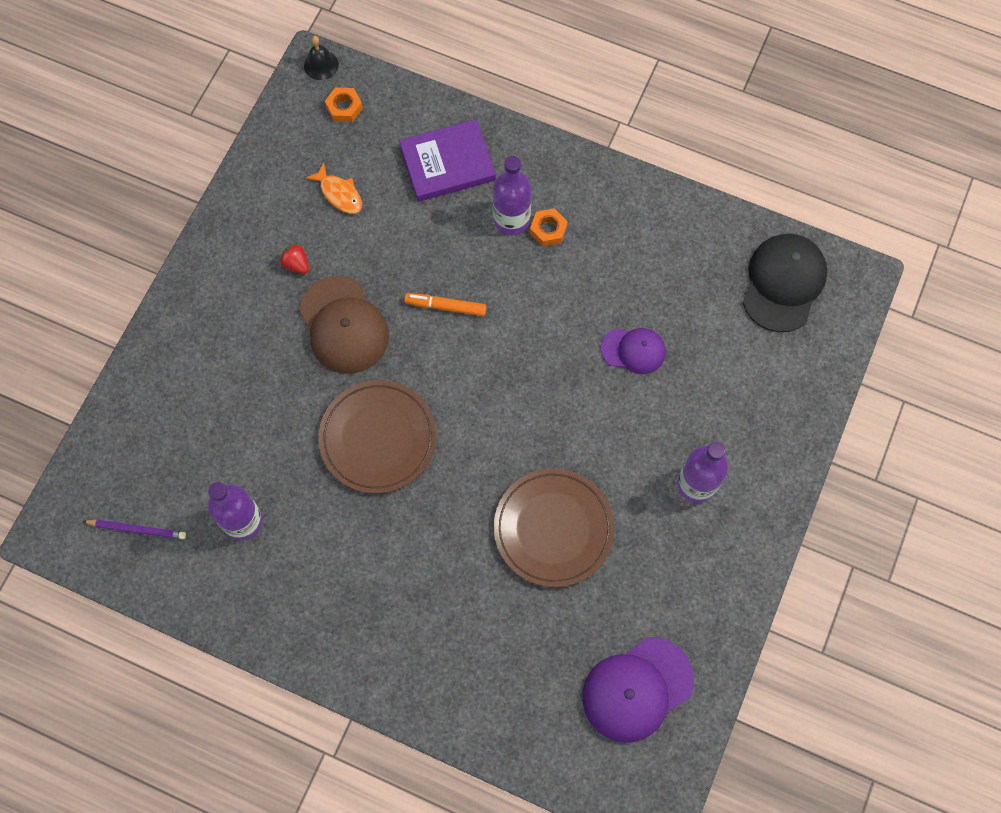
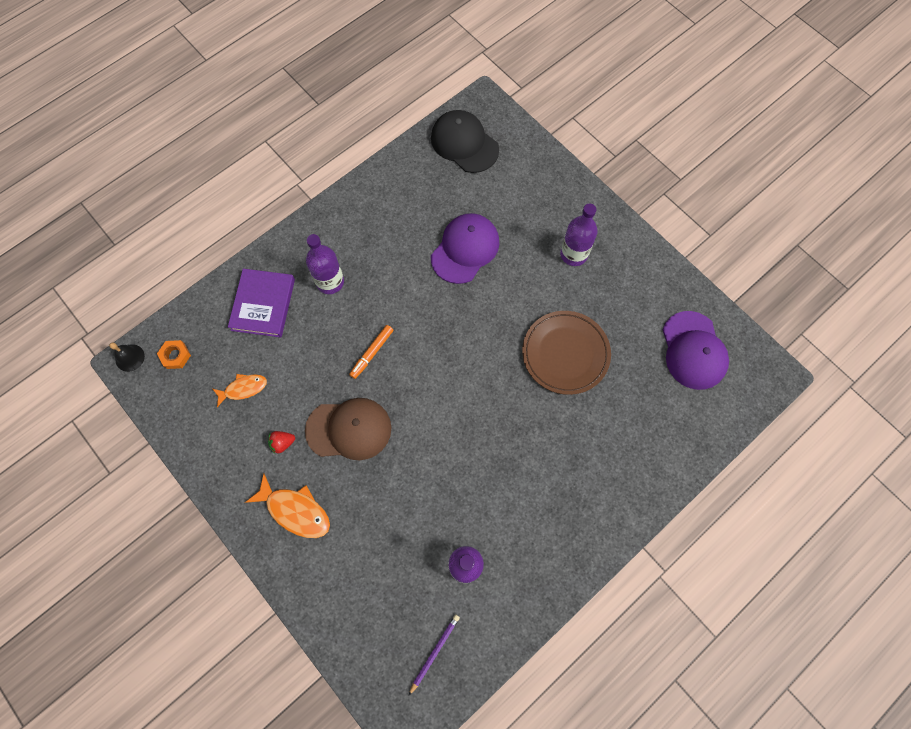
camera: 65 degrees left, 0 degrees up
brown plate [318,380,436,494] -> none
orange nut [530,208,568,246] -> none
purple cap [601,328,666,374] -> purple cap [431,213,499,284], size x1.66
none -> orange fish [245,474,330,538]

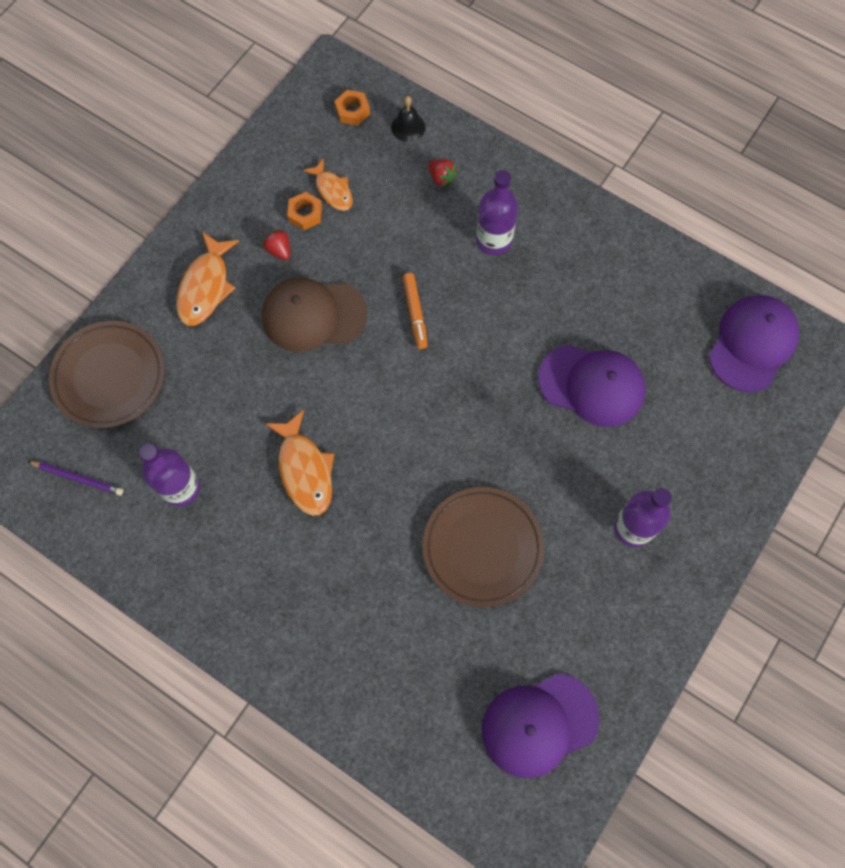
camera: 75 degrees right, 0 degrees up
black bell [109,343,145,372] -> black bell moved to [391,96,425,142]
purple book [228,269,295,337] -> red strawberry [428,159,457,187]
brown cap [305,398,391,460] -> brown cap turned 105 degrees clockwise [262,277,367,352]
orange marker [349,325,393,379] -> orange marker turned 120 degrees counterclockwise [403,273,428,349]
black cap [431,110,499,173] -> purple cap [709,295,799,392]
none -> brown plate [49,321,165,428]
none -> orange fish [265,410,334,516]
none -> orange nut [287,192,322,230]

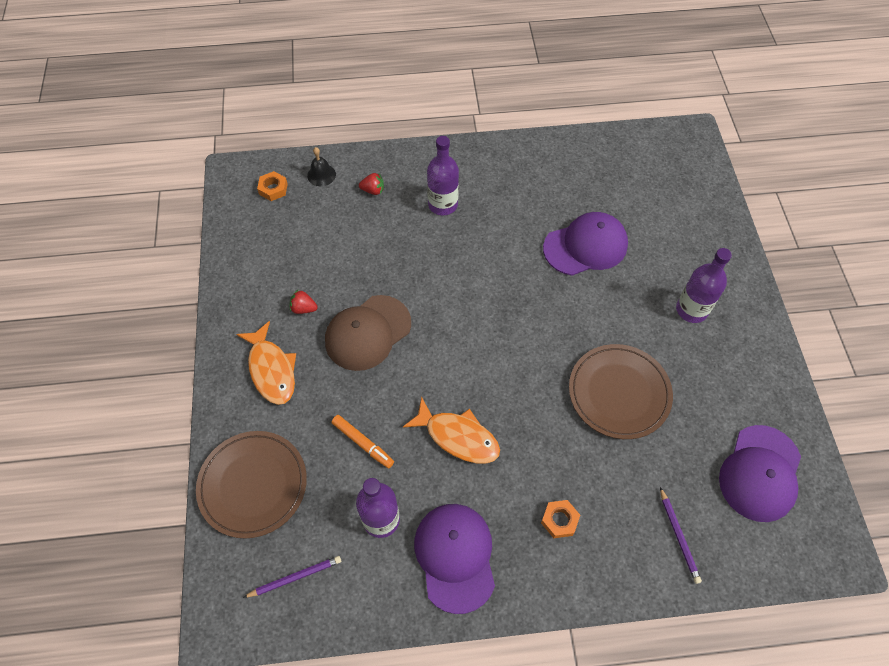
camera: 40 degrees left, 10 degrees down
orange nut [287,192,322,230] -> orange nut moved to [541,500,580,538]
orange fish [303,158,353,211] -> none
orange marker [403,273,428,349] -> orange marker moved to [331,415,394,468]
purple cap [709,295,799,392] -> purple cap moved to [414,504,495,614]
none -> purple pencil [660,487,702,584]

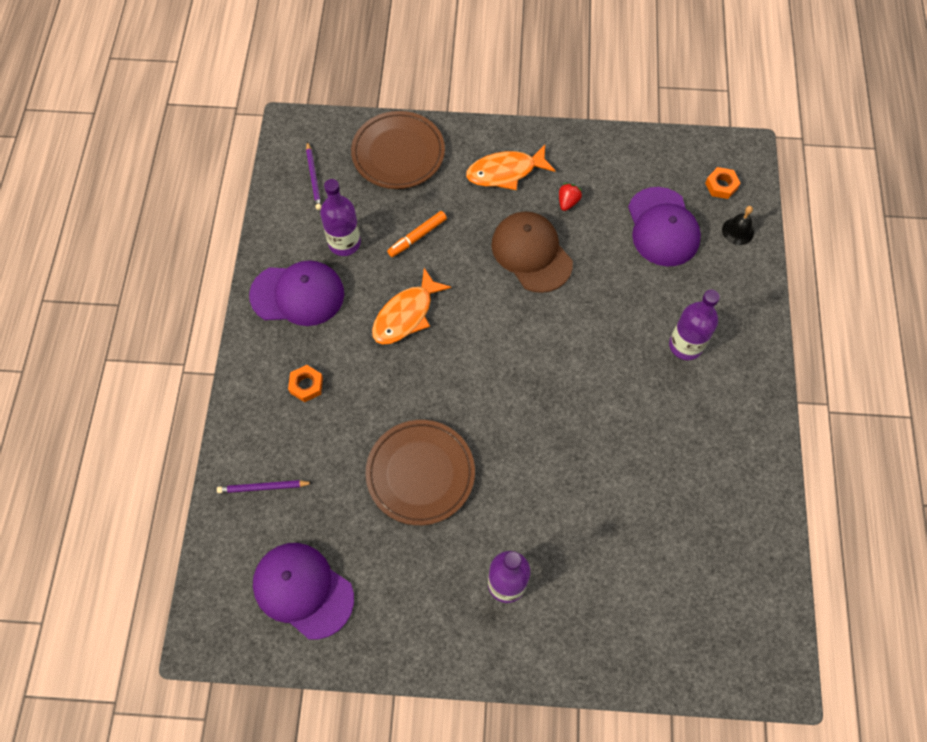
camera: 100 degrees right, 5 degrees up
red strawberry [359,173,384,195] -> none
purple cap [543,212,628,276] -> purple cap moved to [628,187,701,266]

